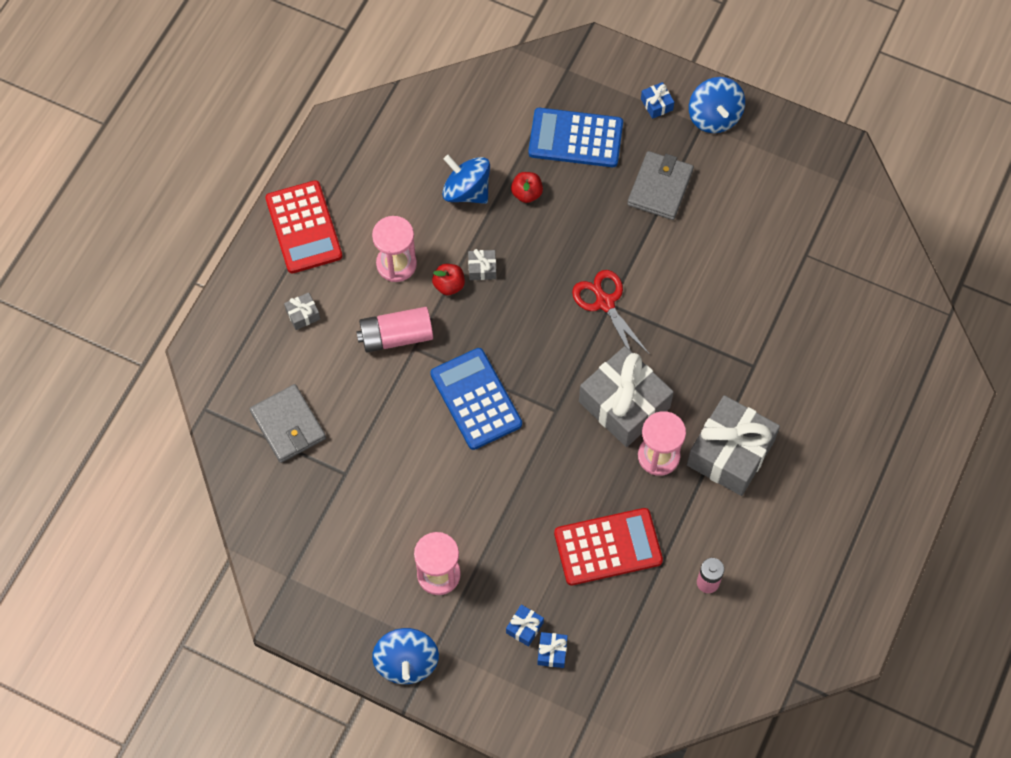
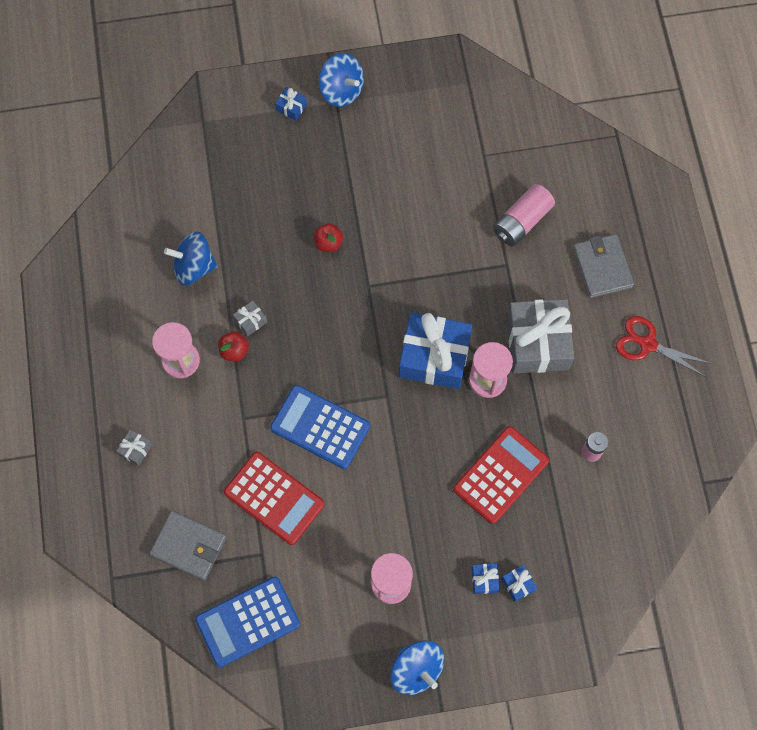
camera: 35 degrees left, 5 degrees up
red calculator [265,180,343,273] -> red calculator moved to [224,452,325,545]
pink battery [356,307,433,352] -> pink battery moved to [493,184,555,246]
red apple [511,172,543,203] -> red apple moved to [314,223,343,252]
blue calculator [528,108,623,167] -> blue calculator moved to [195,576,300,667]
red scissors [572,270,649,354] -> red scissors moved to [616,316,712,377]
grey gift [579,346,674,447] -> blue gift [399,312,472,389]
grey wallet [627,151,694,220] -> grey wallet moved to [573,234,634,298]

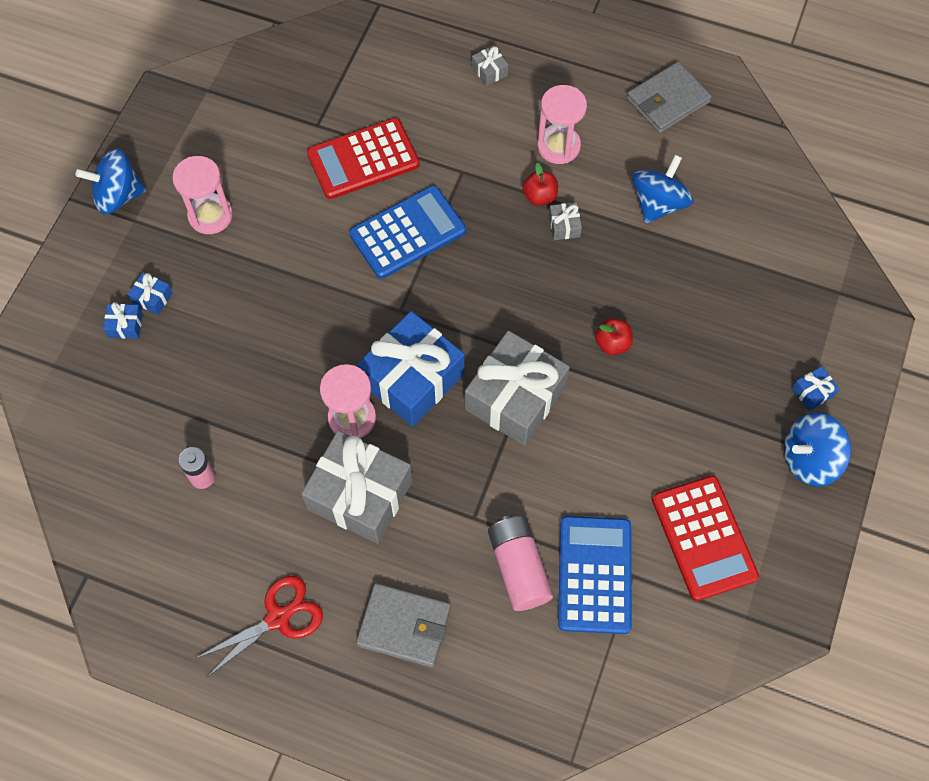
camera: 120 degrees right, 5 degrees down
grey wallet [149,511,227,581] -> grey wallet moved to [627,62,712,133]
blue calculator [195,576,300,667] -> blue calculator moved to [558,516,632,634]
red calculator [453,426,549,524] -> red calculator moved to [652,476,759,601]
none -> grey gift [465,331,570,446]

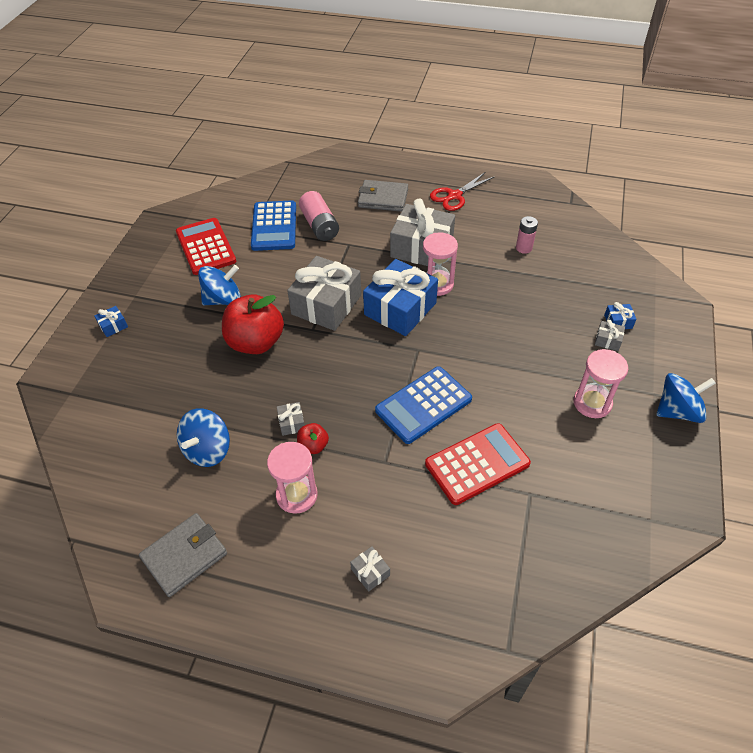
camera: 175 degrees right, 15 degrees down
blue gift [128,272,173,315] -> grey gift [595,319,625,351]
red apple [595,318,633,355] -> red apple [222,294,284,354], size x2.14
blue spinning top [784,412,851,486] -> blue spinning top moved to [198,265,241,305]

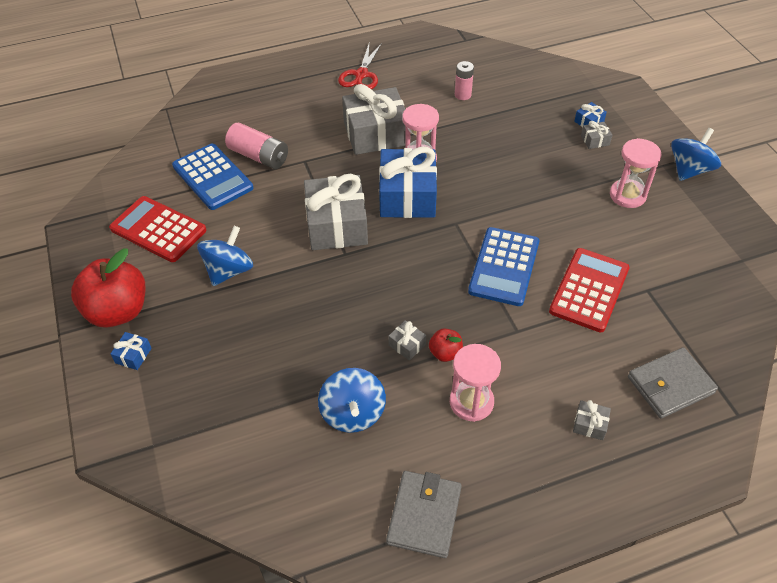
camera: 35 degrees left, 0 degrees up
red apple [222,294,284,354] -> red apple moved to [71,248,146,328]
grey wallet [358,180,408,212] -> grey wallet moved to [628,347,718,418]

